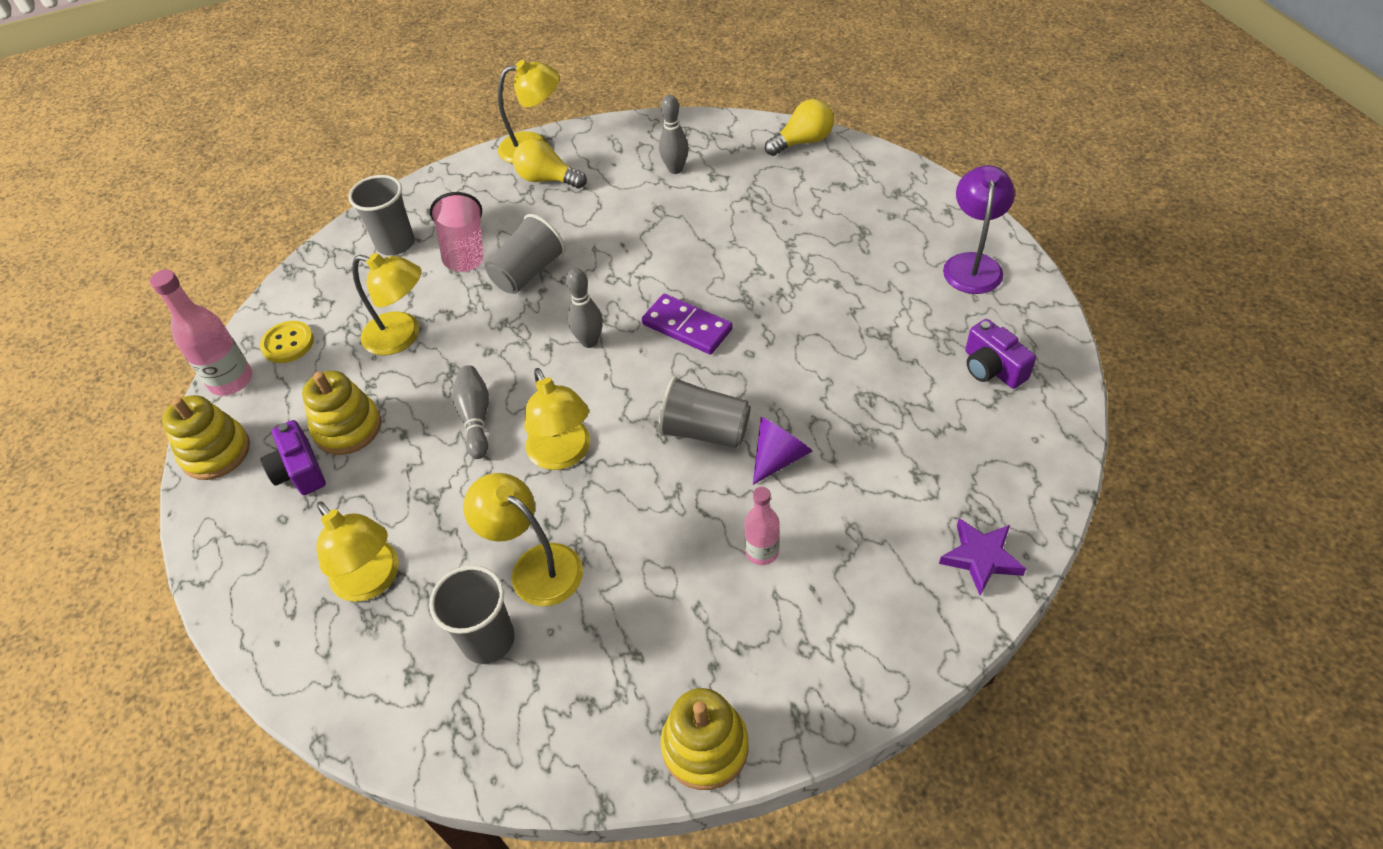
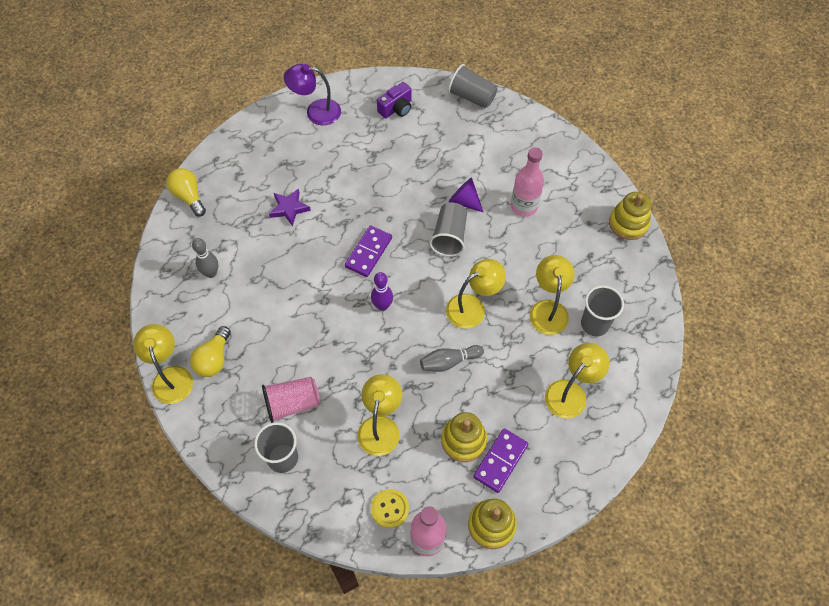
camera: 100 degrees left, 10 degrees up
purple camera [261,420,326,495] -> purple domino [473,428,528,493]
yellow lamp [463,473,583,606] -> yellow lamp turned 150 degrees clockwise [529,255,575,335]
grey cup [485,214,565,294] -> grey cup moved to [448,64,497,108]
grey bowling pin [566,268,603,348] -> purple bowling pin [371,272,393,311]
pink bottle [744,487,780,565] -> pink bottle [511,147,544,217], size x1.59
purple star [939,518,1026,595] -> purple star moved to [269,188,311,226]

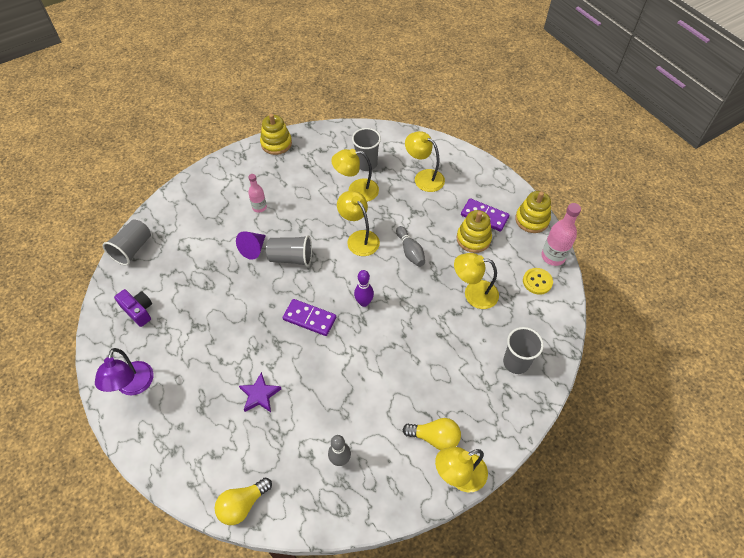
camera: 95 degrees left, 5 degrees down
pink cup [262,377,320,423] -> none
pink bottle [511,147,544,217] -> pink bottle [248,174,267,213], size x0.63

